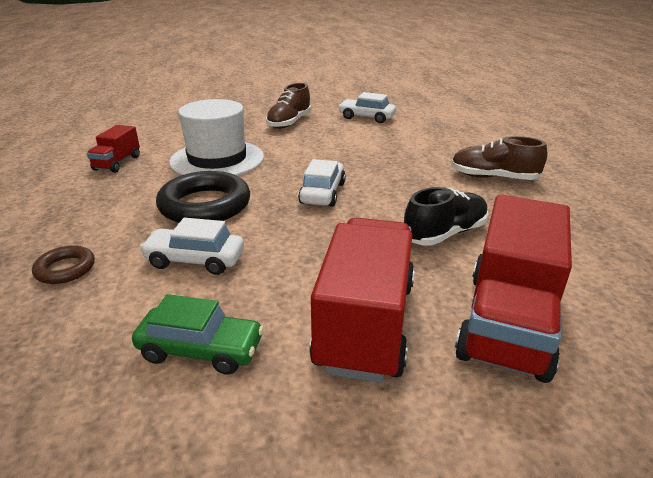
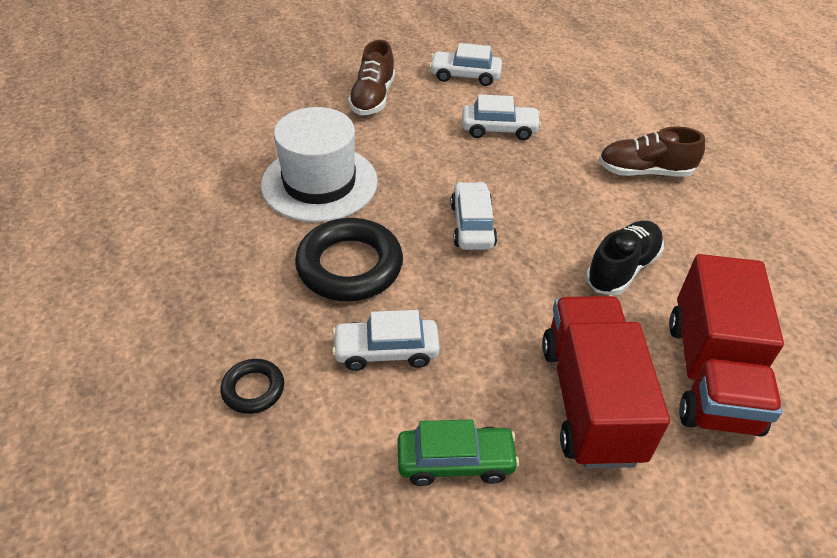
camera: 15 degrees left, 15 degrees up
brown ring [32,245,95,284] -> black ring [221,359,284,414]
red truck [87,125,140,173] -> none
none -> white car [462,95,542,140]

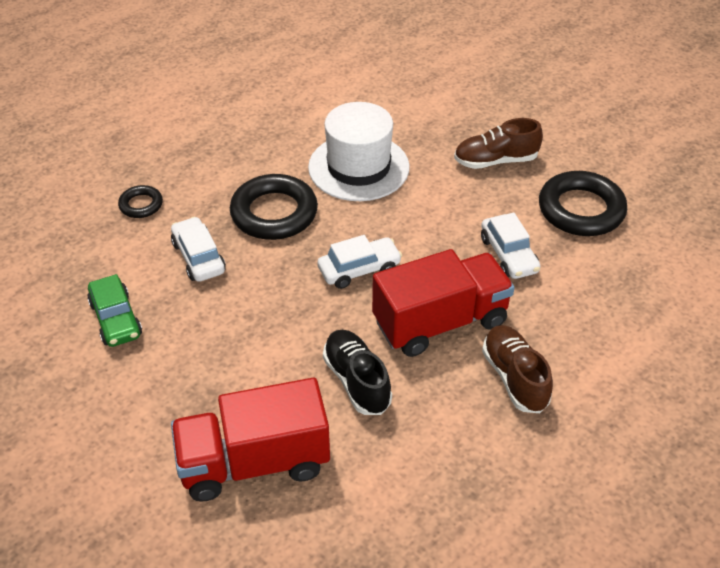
camera: 70 degrees right, 0 degrees up
white car [429,43,502,86] -> black ring [539,171,627,236]
red truck [542,296,670,469] -> red truck moved to [372,249,515,357]
black shoe [586,220,664,296] -> black shoe turned 135 degrees counterclockwise [323,330,392,415]

